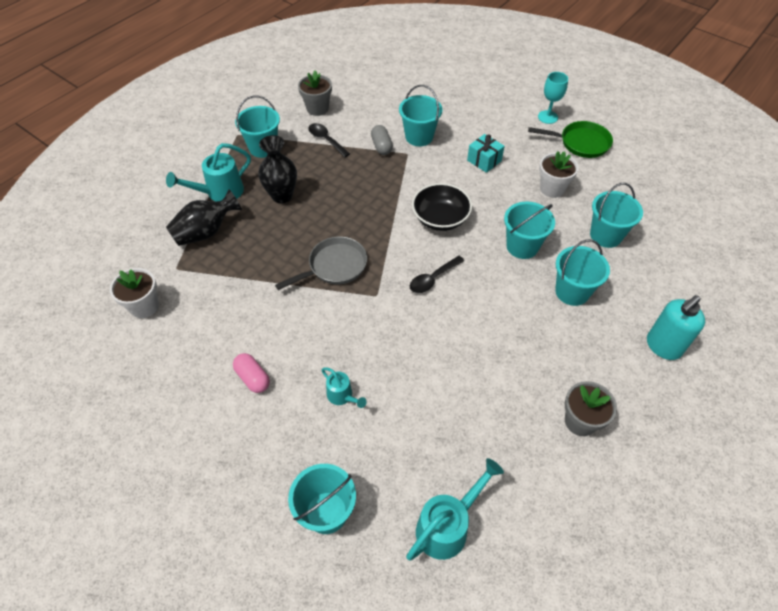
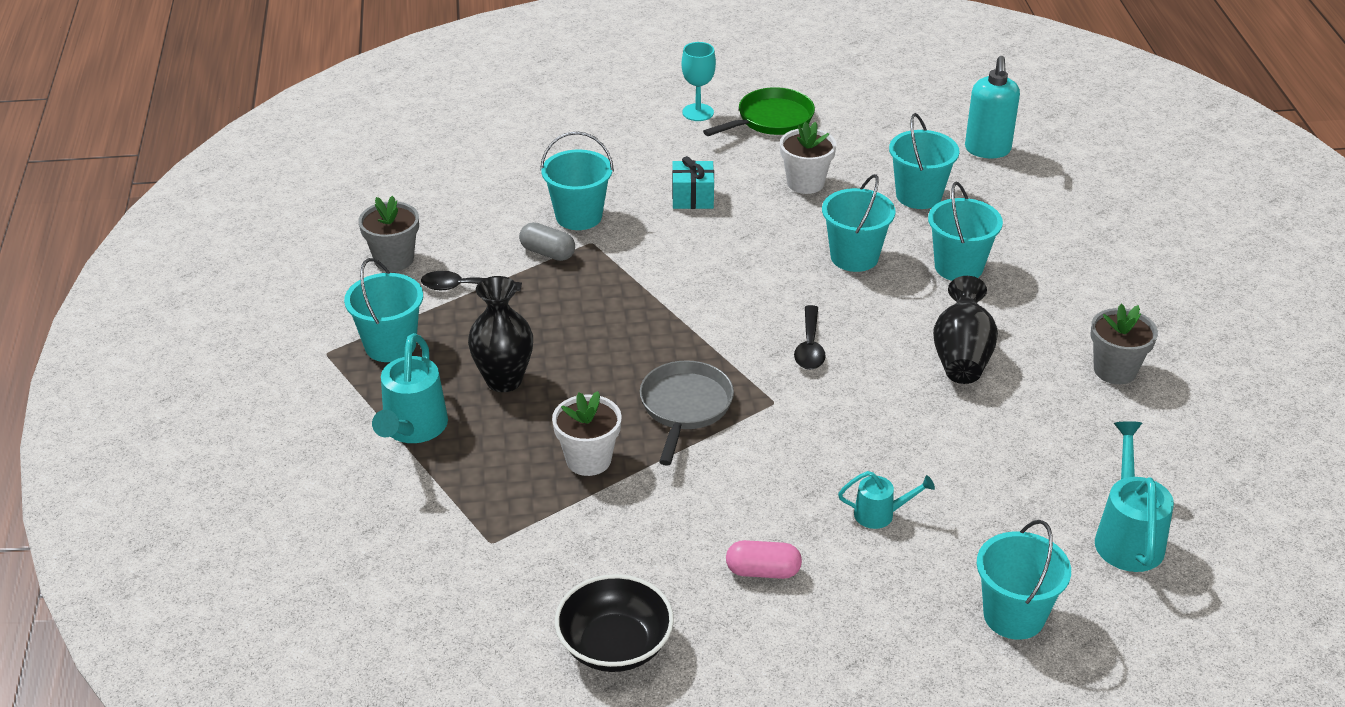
camera: 45 degrees left, 15 degrees down
white flower pot [110,268,159,318] -> white flower pot moved to [552,391,622,476]
black vase [166,189,242,246] -> black vase moved to [933,276,998,384]
black bowl [412,183,472,231] -> black bowl moved to [555,574,674,672]
turquoise soap dispenser [647,295,705,360] -> turquoise soap dispenser moved to [965,56,1020,158]

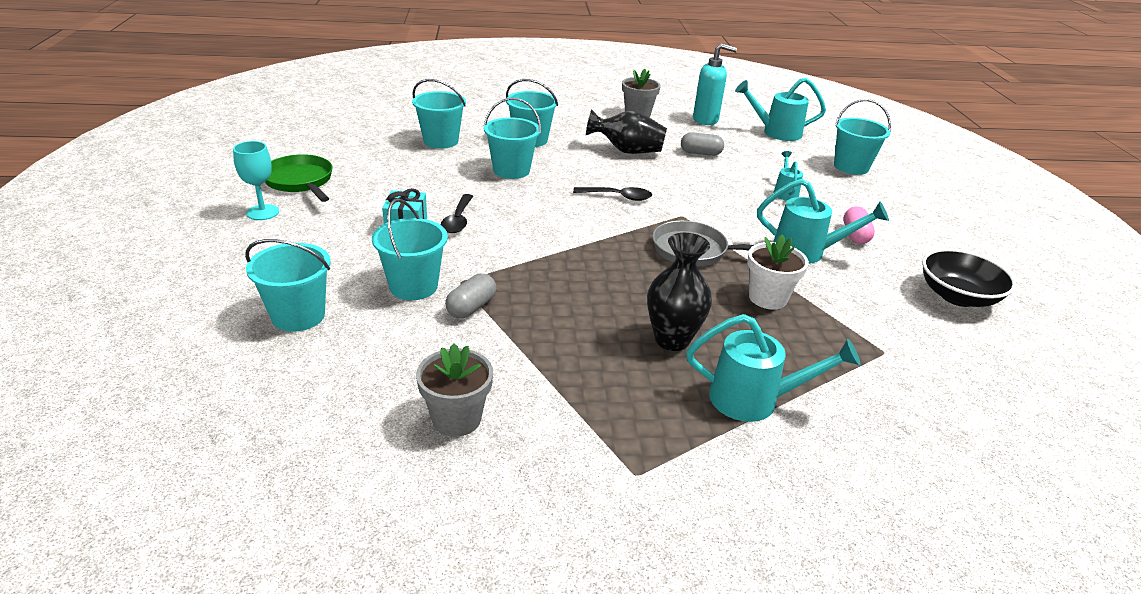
camera: 90 degrees left, 5 degrees down
turquoise bucket [344,258,423,362] -> turquoise bucket moved to [245,239,331,332]
black spoon [421,271,522,291] -> black spoon moved to [441,194,473,233]
white flower pot [780,122,837,194] -> none
turquoise soap dispenser [965,56,1020,158] -> turquoise soap dispenser moved to [693,43,737,125]
none -> grey capsule [681,132,724,156]
none -> turquoise watering can [757,179,889,264]

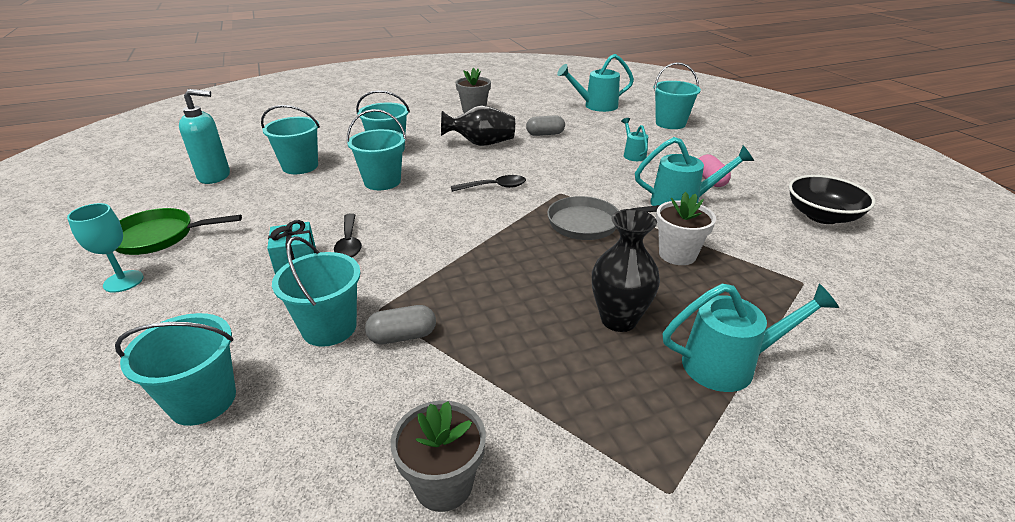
camera: 15 degrees left, 0 degrees up
green pan [265,154,333,202] -> green pan turned 45 degrees counterclockwise [115,208,242,255]
grey capsule [445,273,496,318] -> grey capsule turned 60 degrees clockwise [365,305,436,344]
turquoise soap dispenser [693,43,737,125] -> turquoise soap dispenser moved to [179,89,230,184]

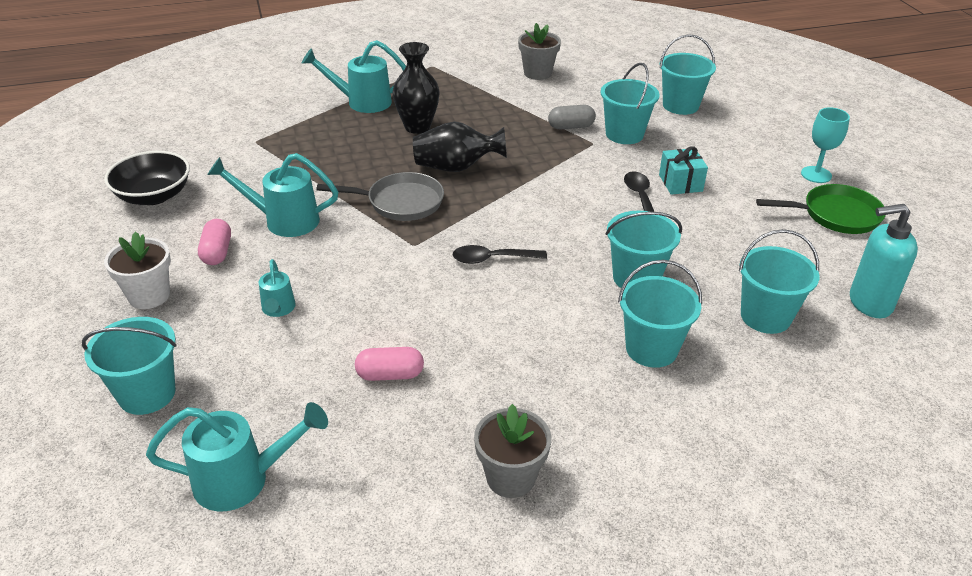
camera: 175 degrees left, 5 degrees up
black vase [441,105,515,146] -> black vase moved to [413,122,507,172]
grey capsule [526,115,565,136] -> pink capsule [355,347,424,381]
white flower pot [656,192,716,265] -> white flower pot moved to [104,232,171,309]

